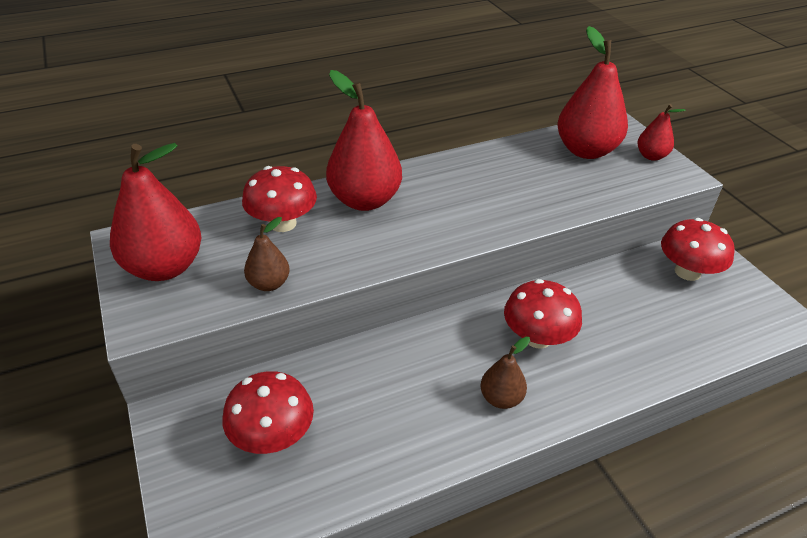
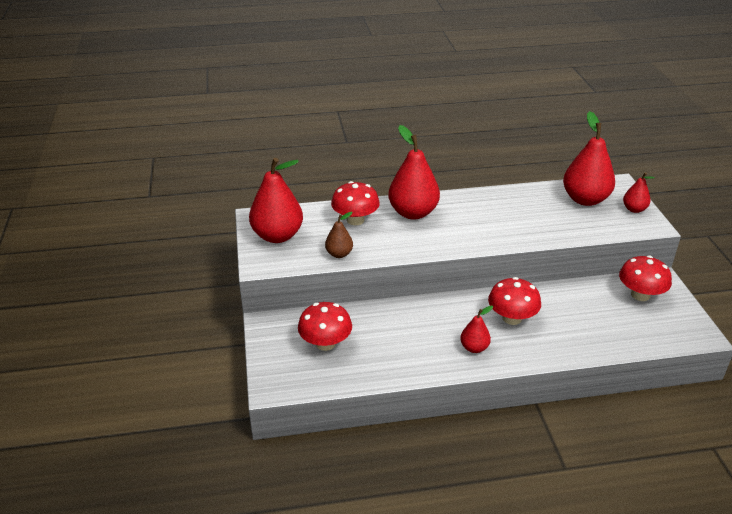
camera: 15 degrees right, 5 degrees down
brown pear [481,337,530,409] -> red pear [460,306,493,353]

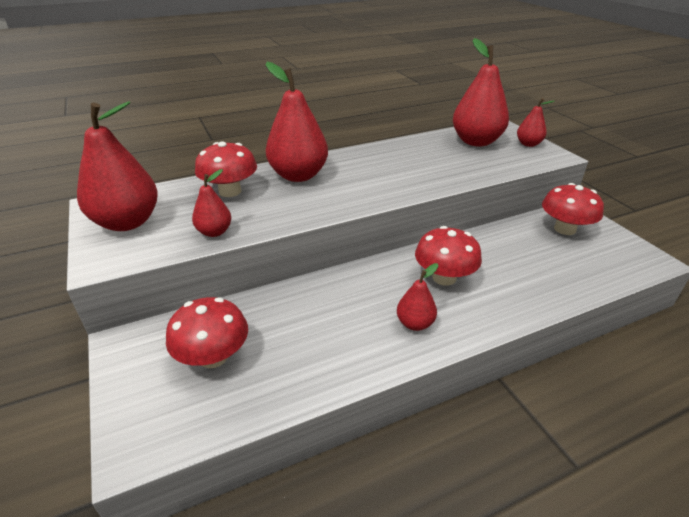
camera: 15 degrees left, 0 degrees up
brown pear [325,212,353,258] -> red pear [192,169,231,237]

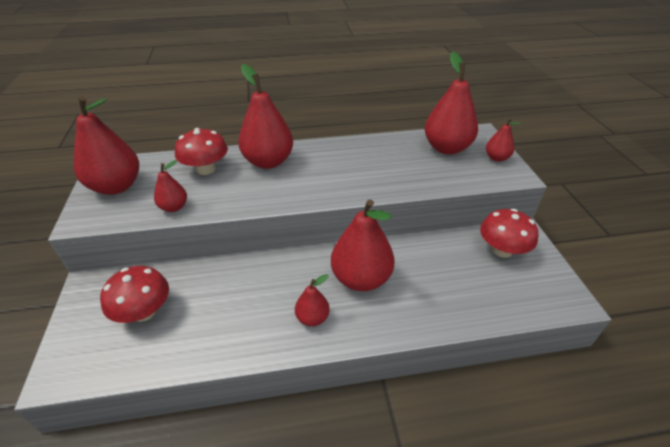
camera: 15 degrees right, 5 degrees up
red mushroom [415,226,482,286] -> red pear [331,199,395,291]

